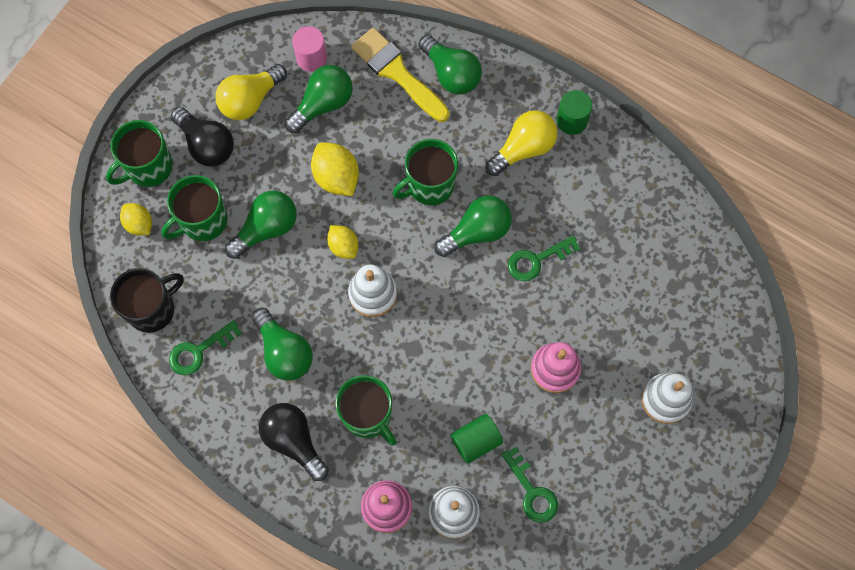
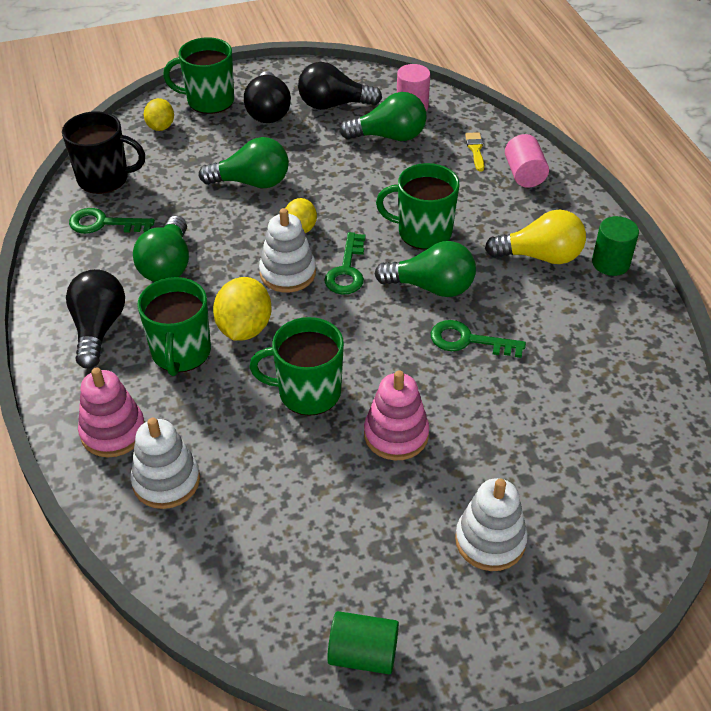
camera: 40 degrees right, 25 degrees down
green mug [161,175,228,241] -> green mug moved to [249,317,344,416]
yellow light bulb [215,64,287,120] -> black light bulb [298,62,382,110]
yellow lemon [311,142,359,196] -> yellow lemon moved to [213,277,272,341]
yellow brush [351,27,450,122] -> yellow brush [465,132,484,172], size x0.44
green light bulb [419,35,482,94] -> pink cylinder [505,134,549,188]
green cylinder [451,414,503,464] -> green cylinder moved to [327,611,399,674]
green key [502,447,558,523] -> green key moved to [324,232,366,295]

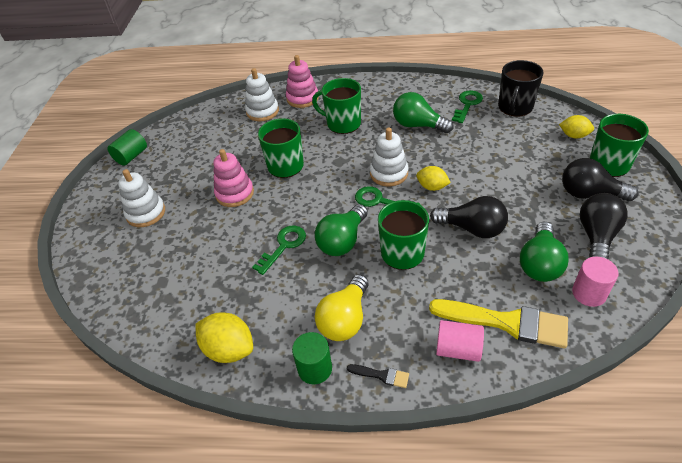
camera: 115 degrees right, 0 degrees up
black light bulb [66,269,125,369] -> black light bulb moved to [430,196,508,238]
green light bulb [199,137,289,188] -> none
yellow lemon [213,277,272,341] -> yellow lemon moved to [195,312,253,363]
yellow brush [465,132,484,172] -> yellow brush [429,299,568,348], size x2.28
none -> black brush [347,364,409,388]

